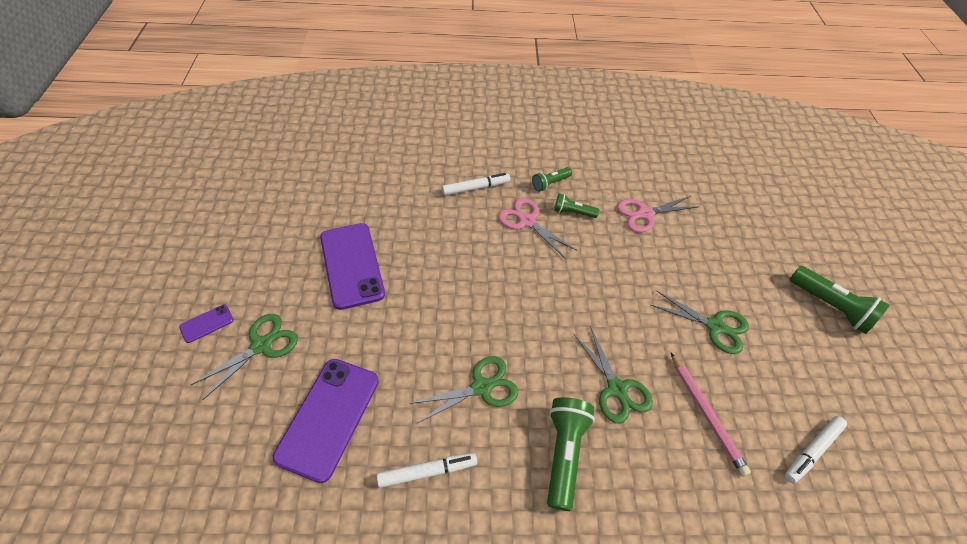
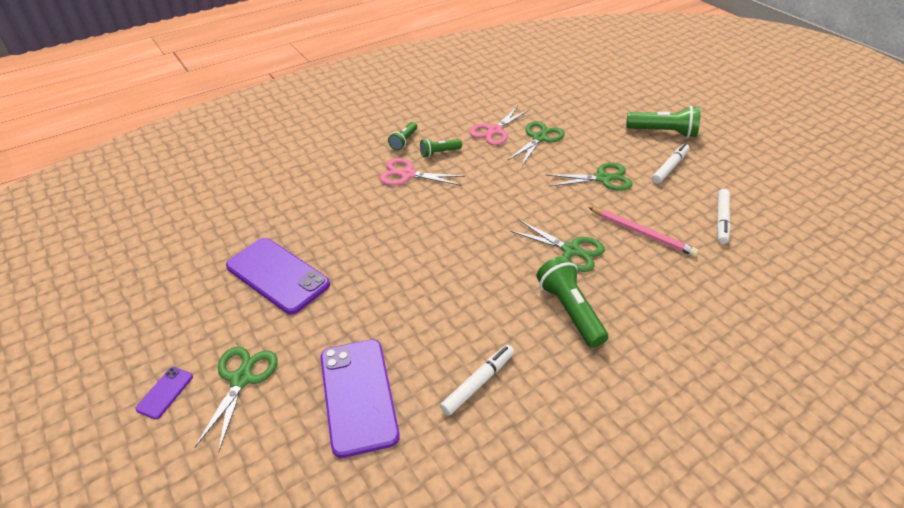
camera: 30 degrees left, 10 degrees down
green scissors [410,356,518,423] -> green scissors moved to [507,121,565,165]
white marker [442,173,510,196] -> white marker moved to [652,143,690,184]

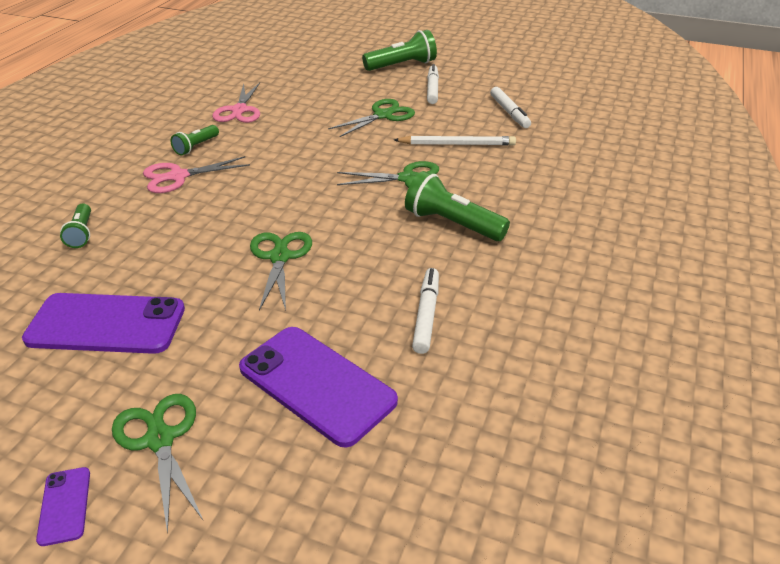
camera: 35 degrees left, 5 degrees down
green flashlight [388,122,417,150] -> green flashlight moved to [60,204,91,248]
green scissors [507,121,565,165] -> green scissors moved to [250,232,312,311]
pink pencil [588,207,699,257] -> white pencil [394,136,516,146]

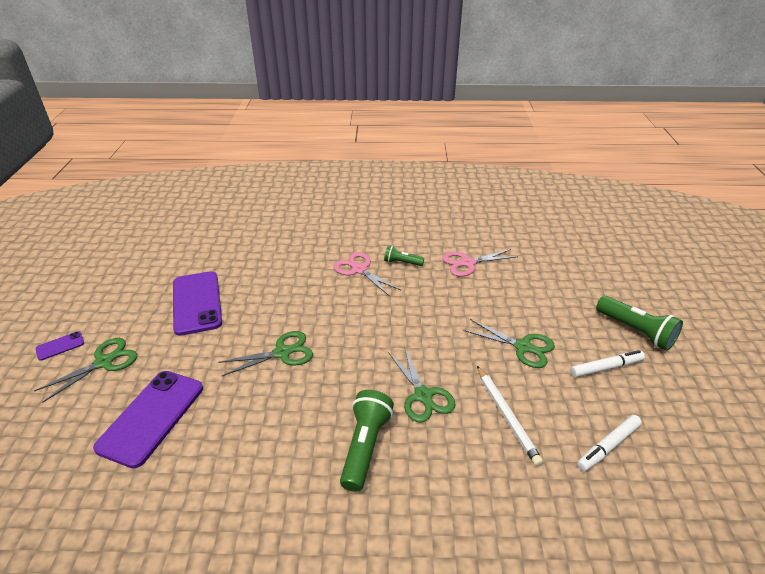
camera: 70 degrees right, 0 degrees up
green flashlight [60,204,91,248] -> none
white marker [412,268,439,354] -> none

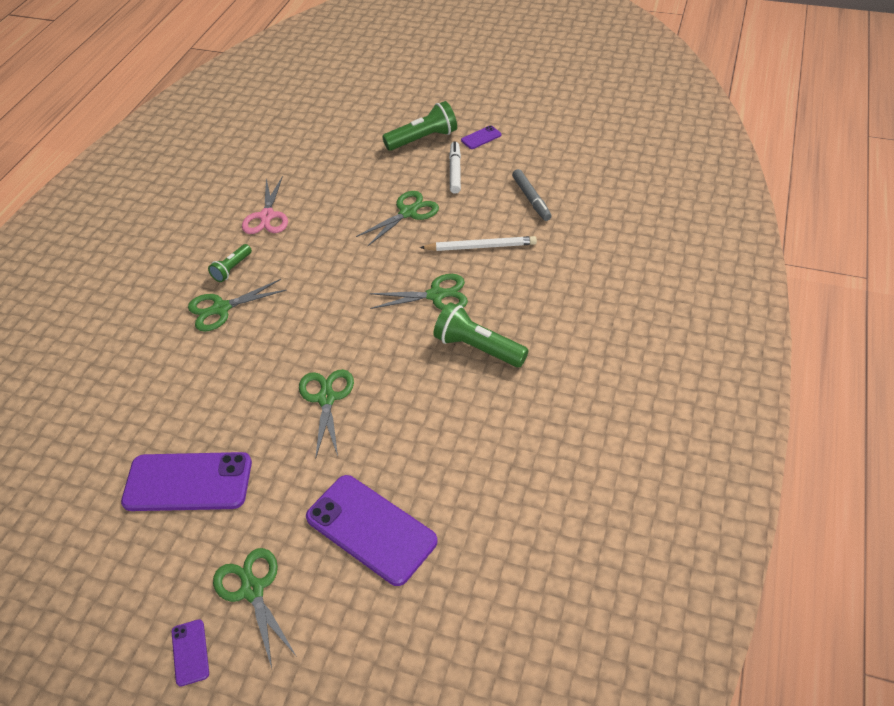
camera: 70 degrees left, 10 degrees up
pink scissors [334,252,401,297] -> green scissors [188,279,287,332]
white marker [577,415,642,471] -> grey marker [512,169,552,221]
none -> purple phone [461,125,501,149]

